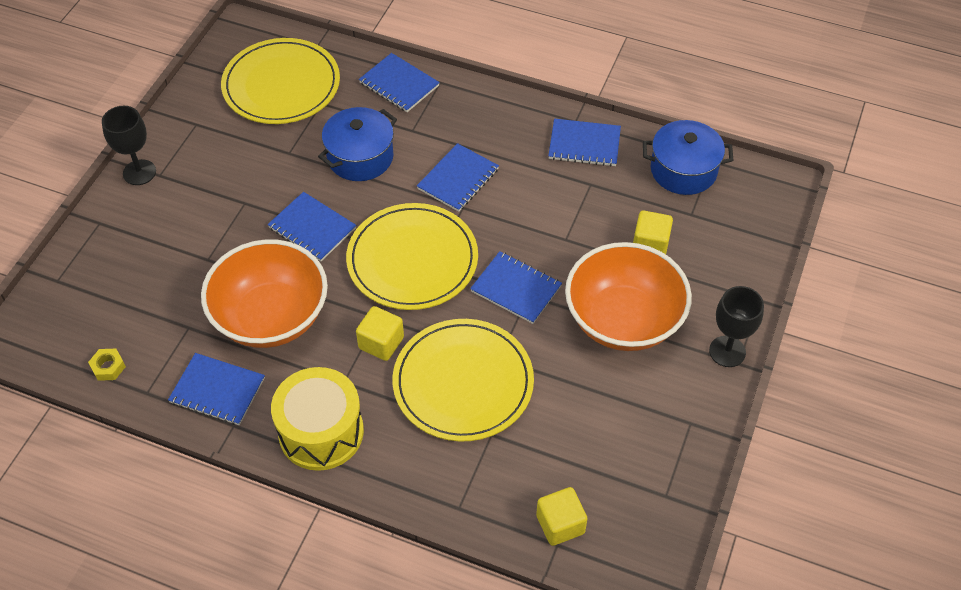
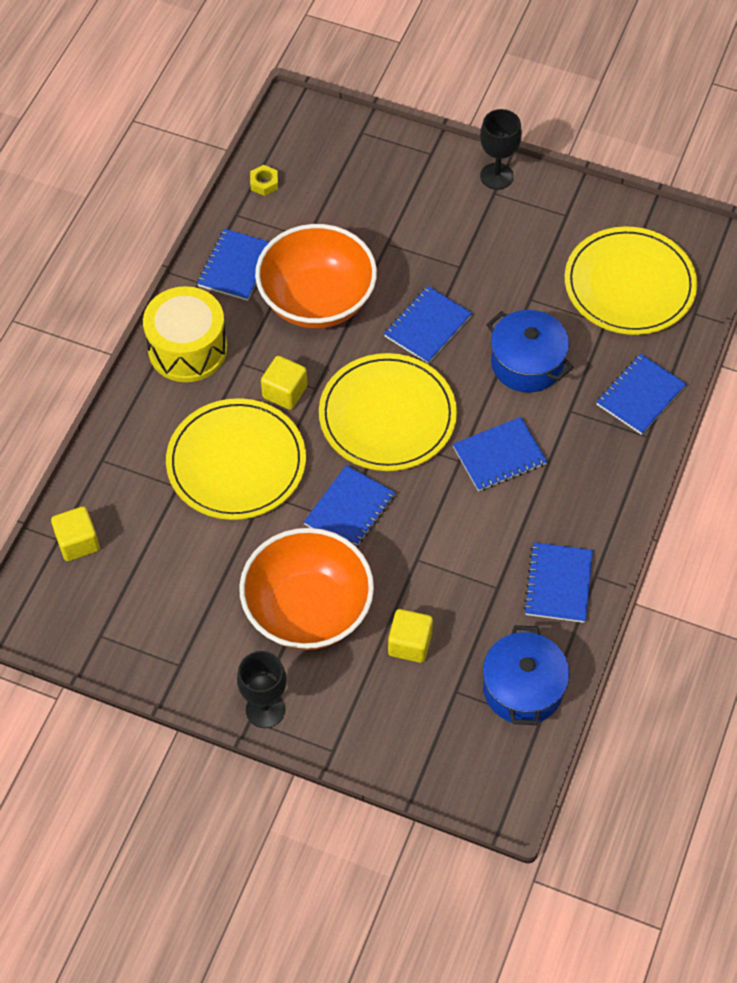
camera: 90 degrees right, 5 degrees up
blue notebook [417,143,499,212] -> blue notebook turned 60 degrees counterclockwise [453,417,547,491]

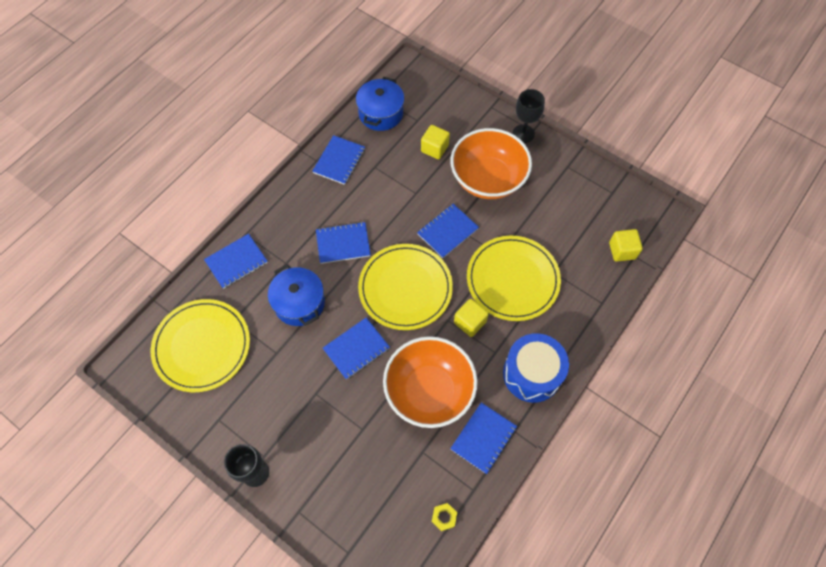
camera: 165 degrees left, 5 degrees up
yellow drum [143,286,227,382] -> blue drum [503,333,569,403]

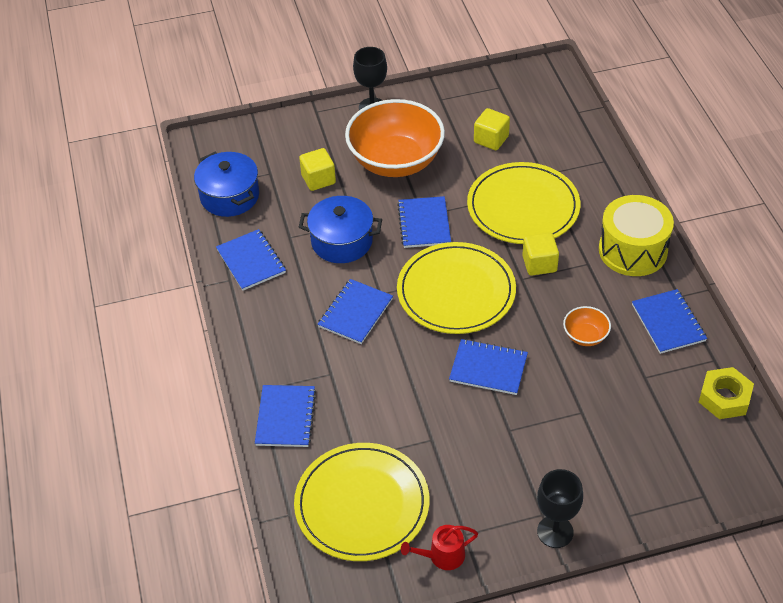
camera: 50 degrees left, 15 degrees down
blue pot [268,264,325,326] -> blue pot moved to [299,196,382,263]
blue notebook [323,317,390,380] -> blue notebook turned 75 degrees counterclockwise [449,339,528,395]
orange bowl [383,336,478,428] -> orange bowl [563,306,611,346], size x0.43
yellow nut [432,503,457,531] -> yellow nut [699,367,754,419], size x1.71
blue drum [503,333,569,403] -> yellow drum [599,195,674,276]
yellow cube [609,229,643,262] -> yellow cube moved to [474,108,510,150]
none -> red watering can [401,525,478,570]

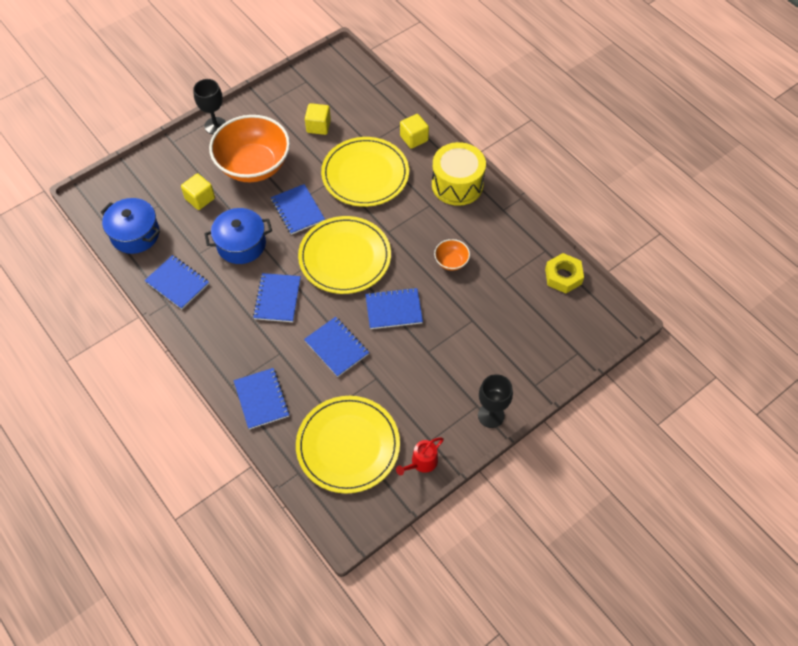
camera: 25 degrees left, 10 degrees up
yellow cube [522,233,559,276] -> yellow cube moved to [400,114,429,149]
blue notebook [632,289,707,354] -> blue notebook moved to [304,317,369,377]

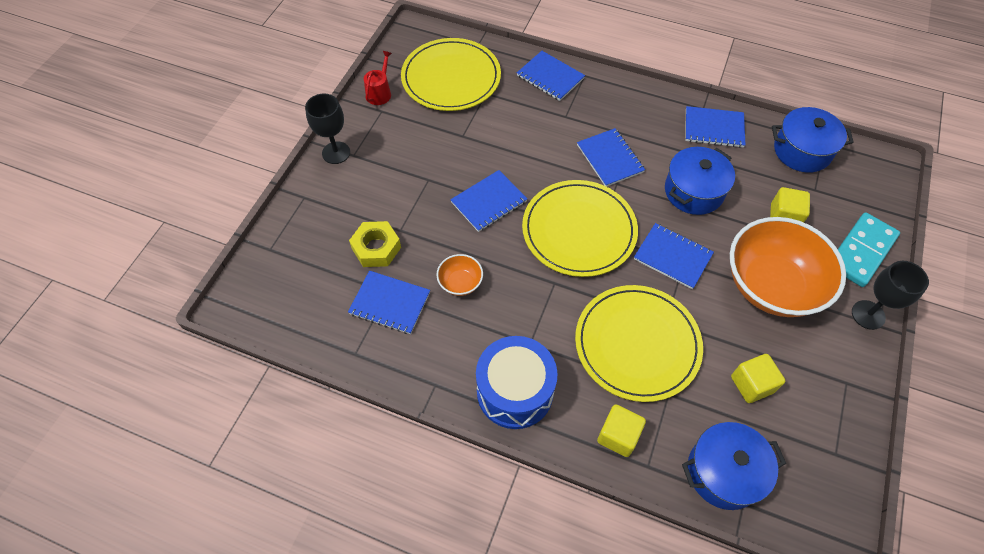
camera: 150 degrees right, 0 degrees up
blue notebook [304,317,369,377] -> blue notebook moved to [348,271,430,334]
yellow drum [432,142,486,206] -> blue drum [476,336,558,429]
yellow nut [545,253,584,293] -> yellow nut moved to [349,221,401,267]
none -> blue pot [682,422,786,510]
none -> turquoise domino [838,212,900,287]

